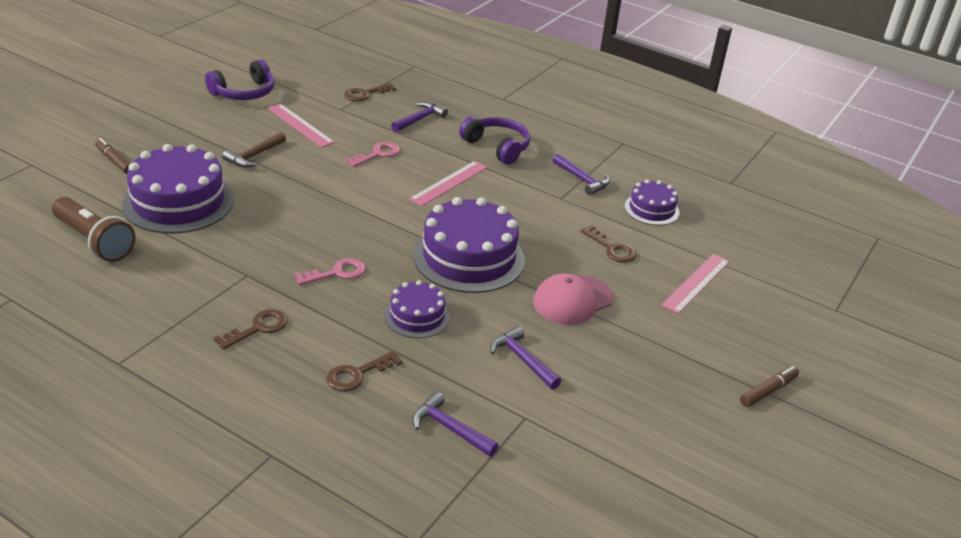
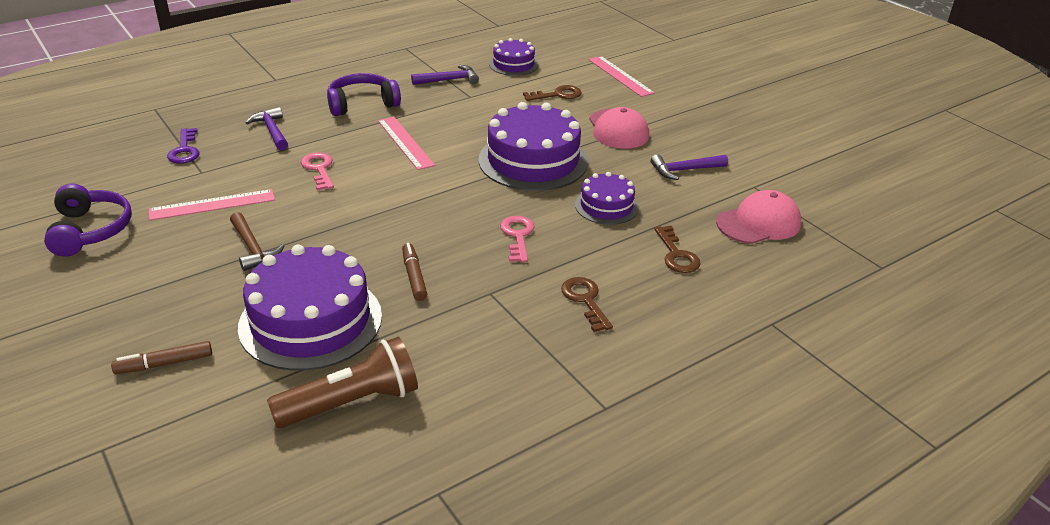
camera: 65 degrees left, 0 degrees up
brown key [344,83,396,102] -> purple key [167,128,200,164]
purple hammer [412,391,499,457] -> pink cap [716,190,801,244]
brown marker [740,366,799,407] -> brown marker moved to [402,243,427,301]

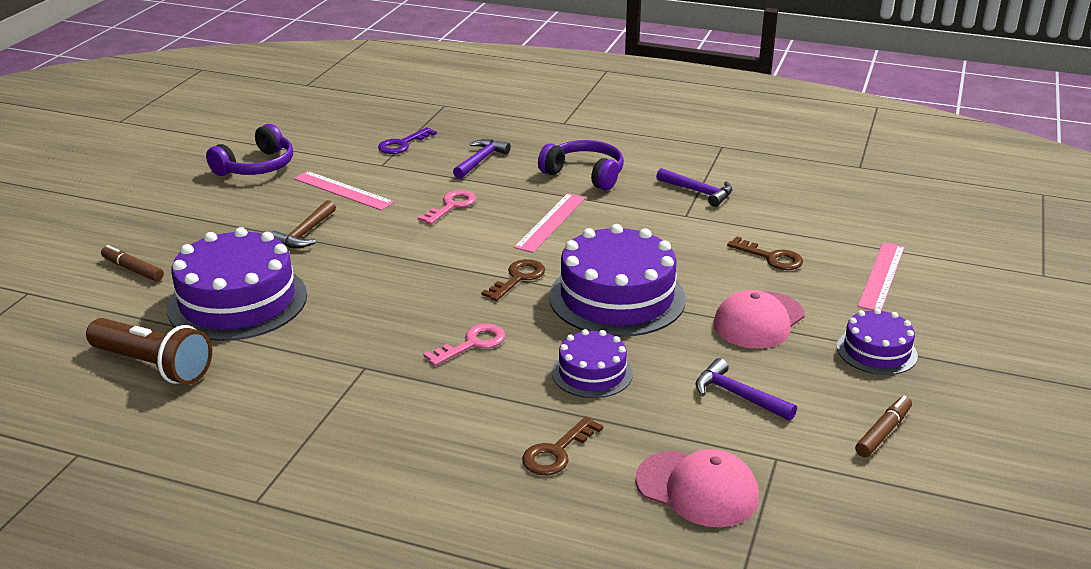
camera: 55 degrees right, 5 degrees down
brown marker [402,243,427,301] -> brown marker moved to [855,396,912,457]
purple cake [489,38,539,76] -> purple cake moved to [837,308,918,375]
brown key [561,277,613,332] -> brown key moved to [481,259,545,301]

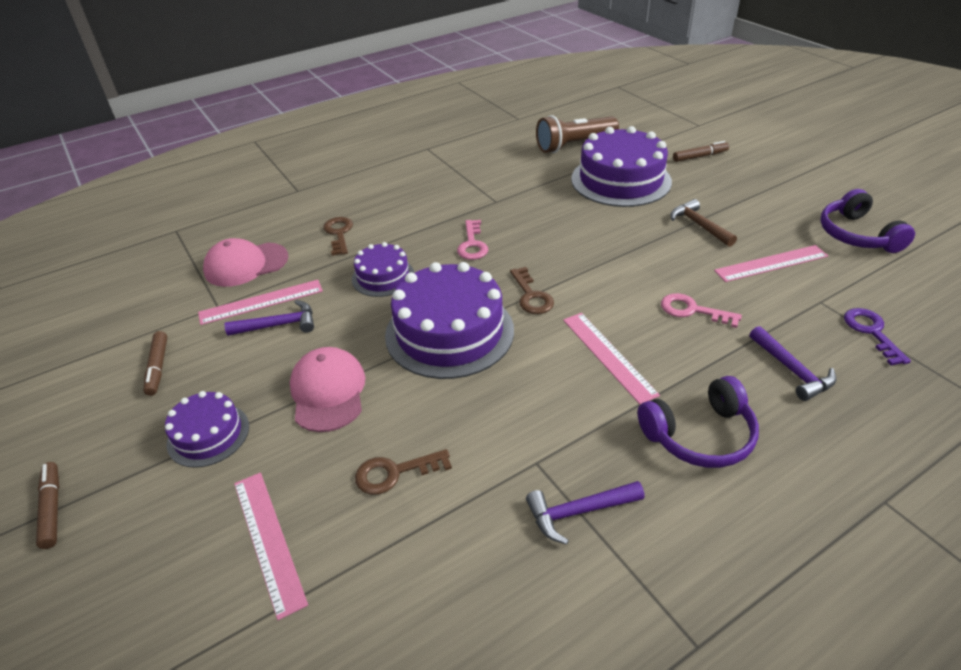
camera: 130 degrees right, 10 degrees up
pink key [418,190,476,225] -> pink key turned 135 degrees clockwise [661,293,742,328]
none -> brown marker [36,462,59,549]
none -> pink ruler [198,280,323,325]

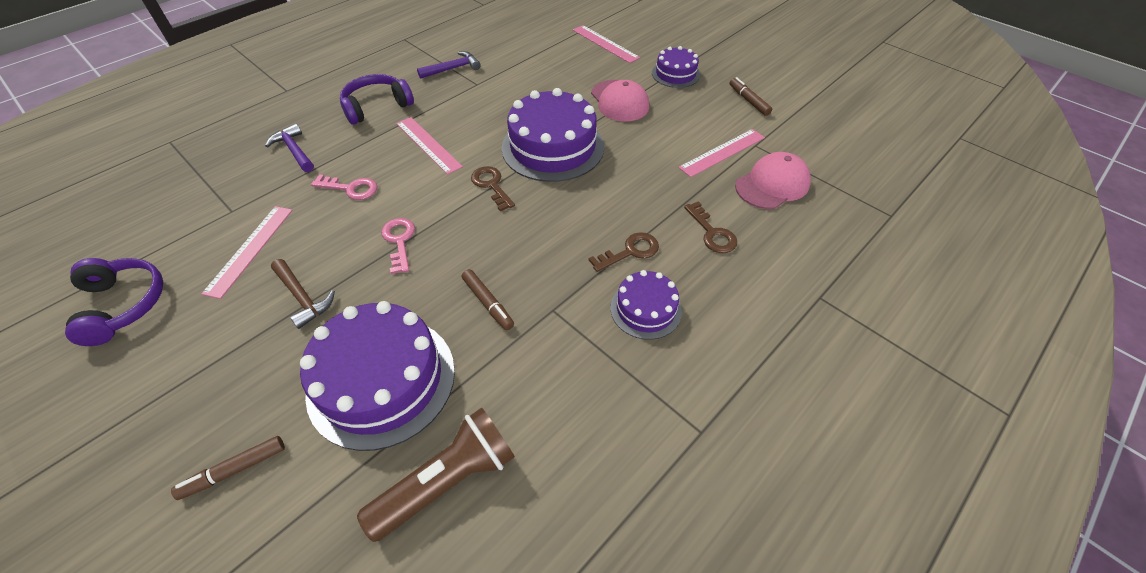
camera: 165 degrees right, 10 degrees up
brown marker [36,462,59,549] -> brown marker moved to [462,269,514,330]
purple hammer [224,300,314,336] -> none
purple cake [352,242,414,297] -> purple cake moved to [611,270,682,340]
brown key [355,449,452,495] -> brown key moved to [588,232,659,272]
pink key [457,220,488,260] -> pink key moved to [381,218,415,274]
pink ruler [714,245,828,282] -> pink ruler turned 45 degrees counterclockwise [201,206,293,299]
purple key [844,308,911,366] -> none

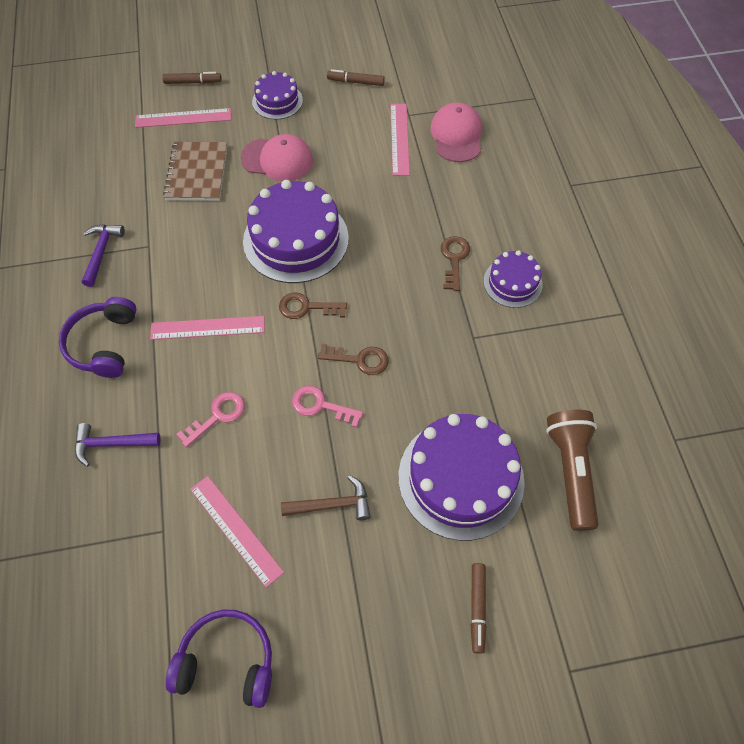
camera: 55 degrees left, 10 degrees up
brown marker [462,269,514,330] -> brown marker moved to [162,72,222,84]
brown key [684,201,737,253] -> brown key moved to [318,344,389,375]
none -> brown notebook [163,141,227,201]

